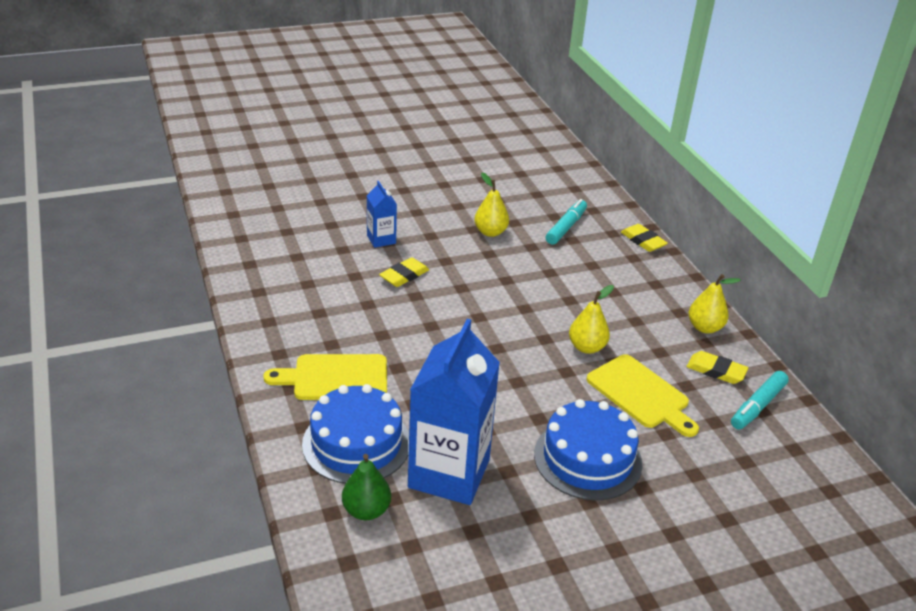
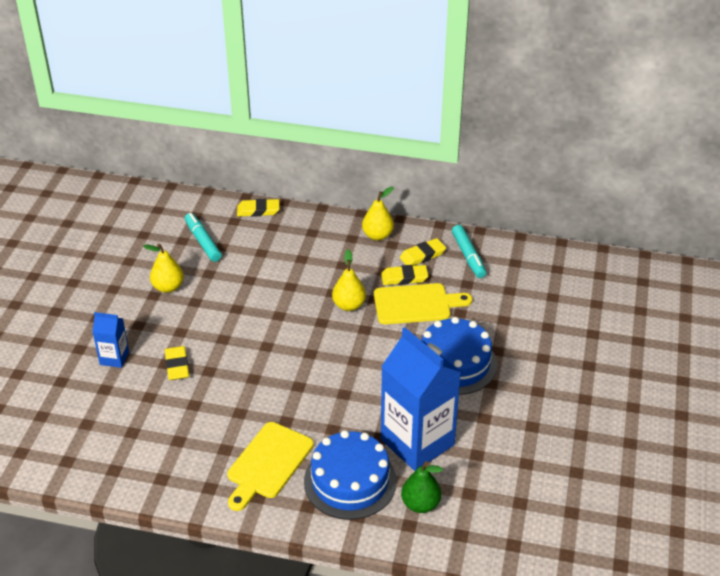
camera: 55 degrees left, 5 degrees up
none -> yellow eraser [381,265,428,285]

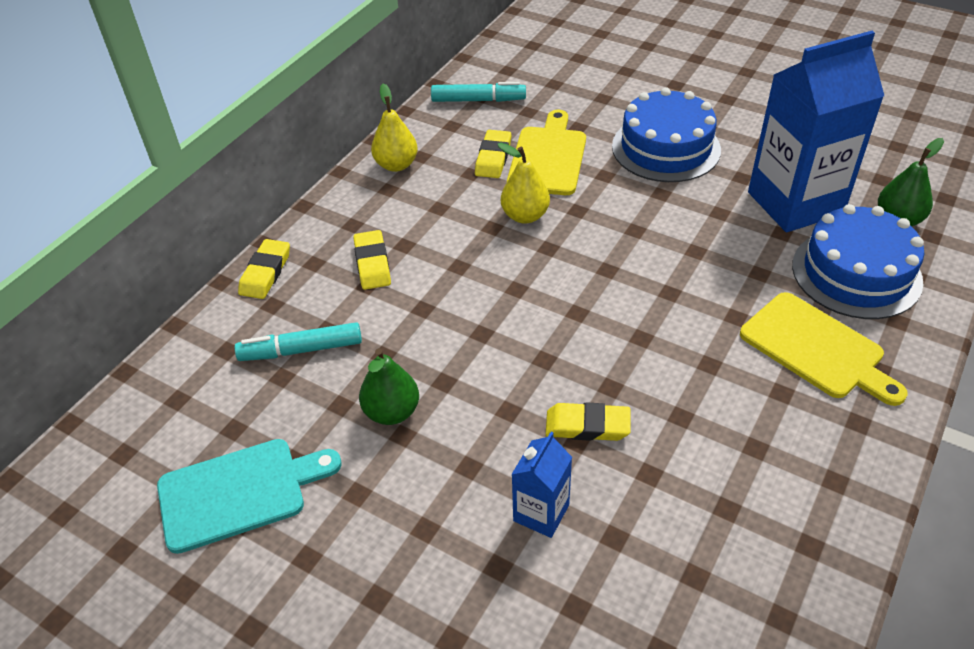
camera: 70 degrees left, 5 degrees up
yellow pear [143,244,184,293] -> green pear [359,348,419,425]
yellow eraser [400,238,446,266] -> yellow eraser moved to [353,230,391,290]
none -> turquoise cutting board [157,439,342,554]

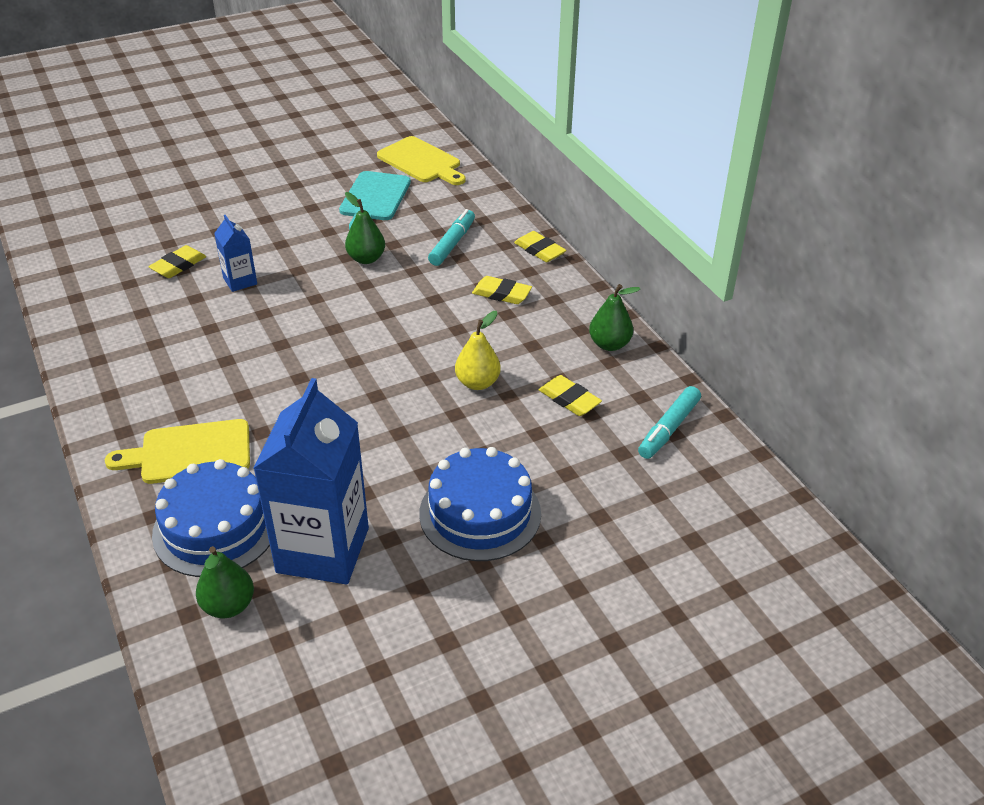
camera: 120 degrees right, 5 degrees down
yellow pear [371,83,418,172] -> green pear [589,284,640,351]
yellow cutting board [507,110,586,195] -> yellow cutting board moved to [377,136,466,185]
yellow eraser [546,402,631,441] -> yellow eraser moved to [148,245,207,278]

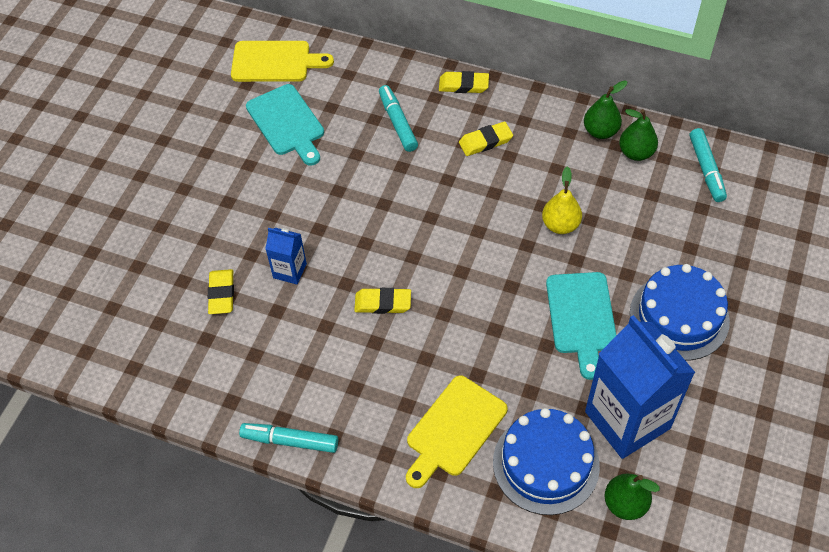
camera: 40 degrees left, 15 degrees up
green pear [345,192,385,264] -> green pear moved to [619,109,658,161]
yellow eraser [539,375,602,416] -> yellow eraser moved to [354,288,411,314]
none -> turquoise marker [239,423,338,453]
none -> turquoise cutting board [546,272,617,380]

